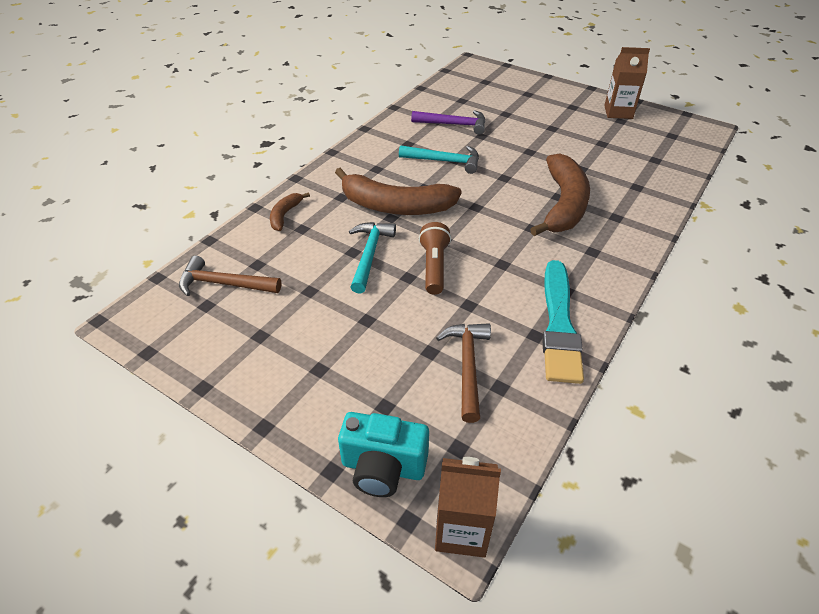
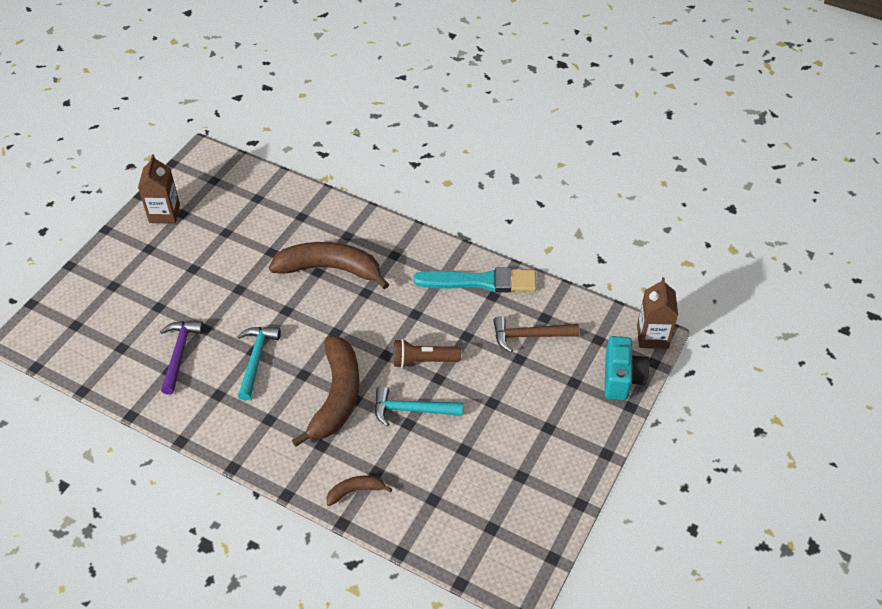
camera: 95 degrees left, 5 degrees up
brown hammer [179,256,281,296] -> none
brown banana [270,192,310,231] -> brown banana turned 150 degrees clockwise [327,476,392,506]

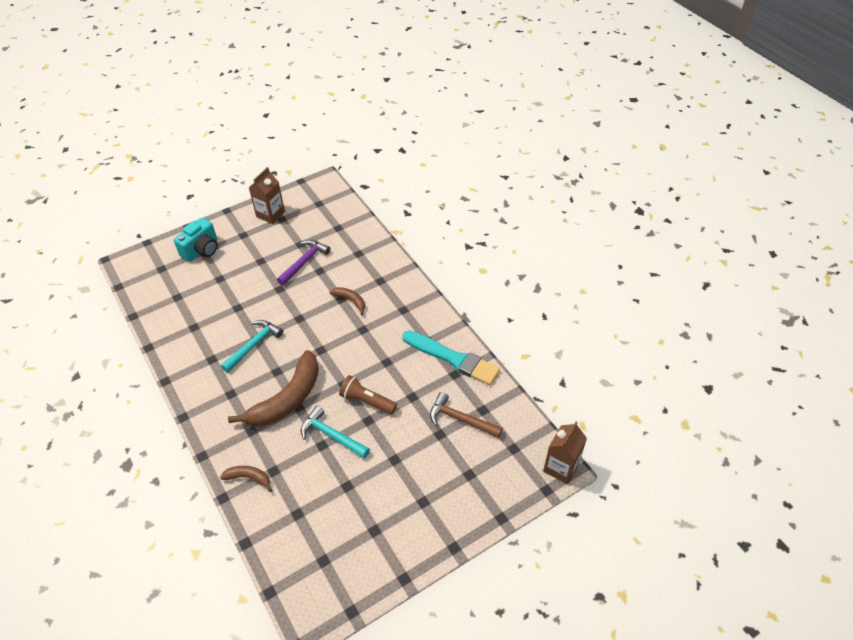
camera: 30 degrees right, 0 degrees up
purple hammer [160,321,204,395] -> purple hammer moved to [277,240,330,286]
brown banana [269,242,389,290] -> brown banana [329,287,365,316], size x0.47
turquoise camera [605,336,649,400] -> turquoise camera moved to [174,218,218,262]

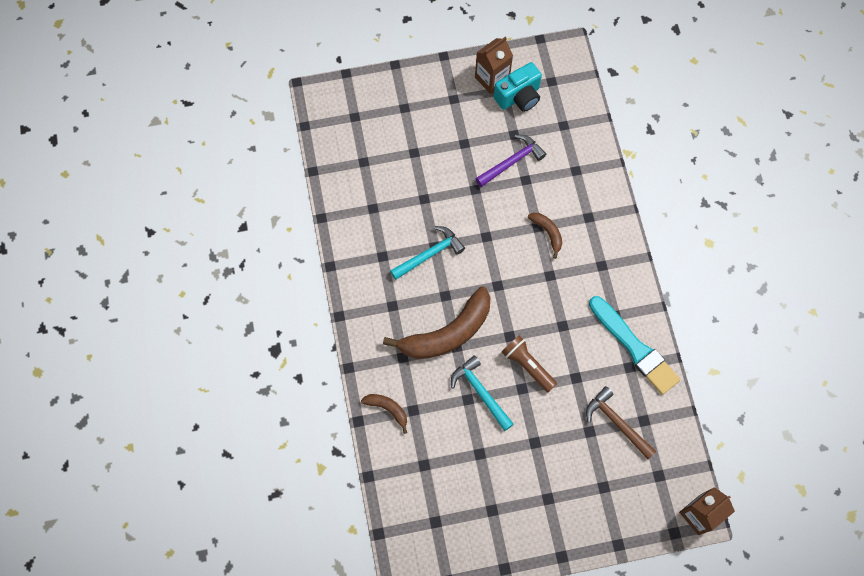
camera: 20 degrees right, 20 degrees up
turquoise camera [174,218,218,262] -> turquoise camera moved to [493,62,542,112]

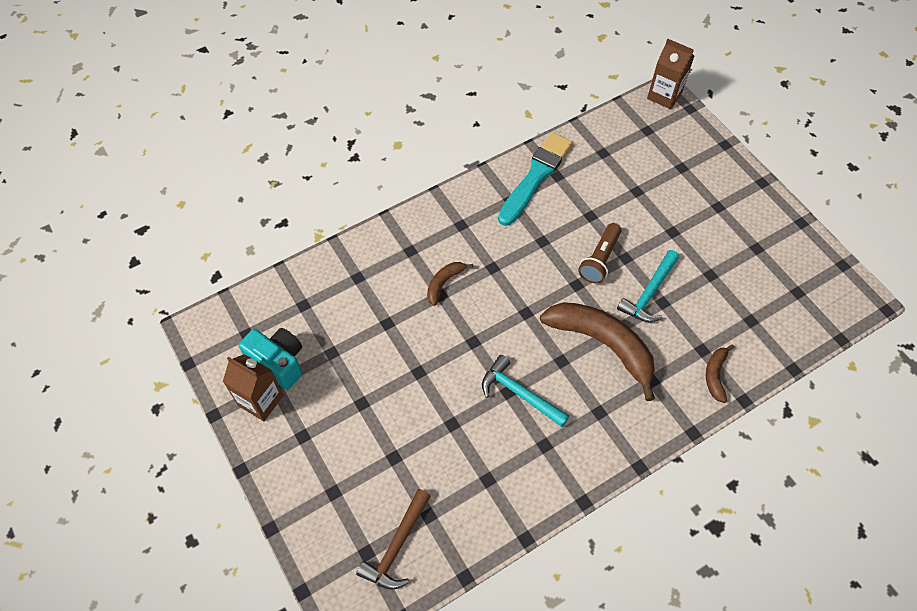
camera: 110 degrees left, 10 degrees down
purple hammer [475,135,546,187] -> none
brown hammer [586,386,656,459] -> brown hammer moved to [356,489,431,590]

